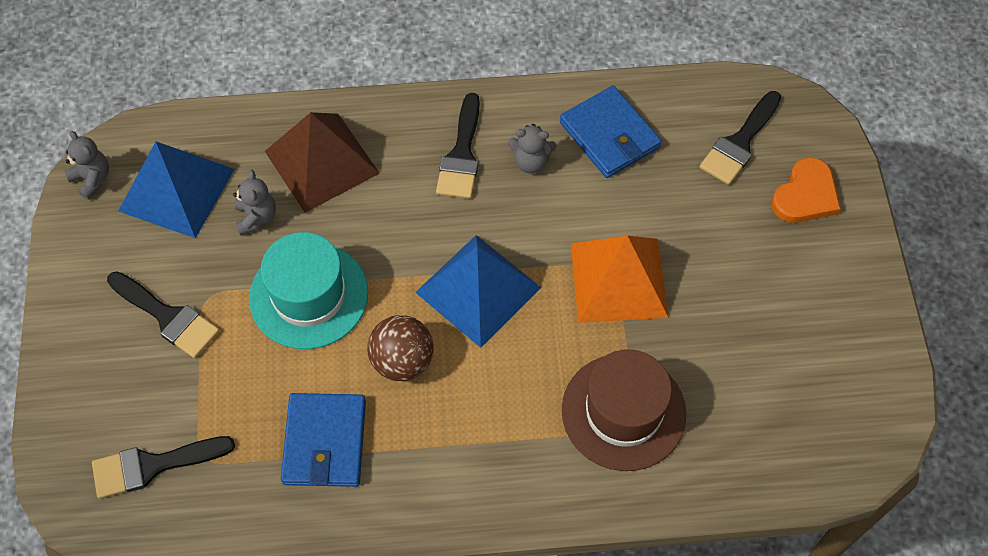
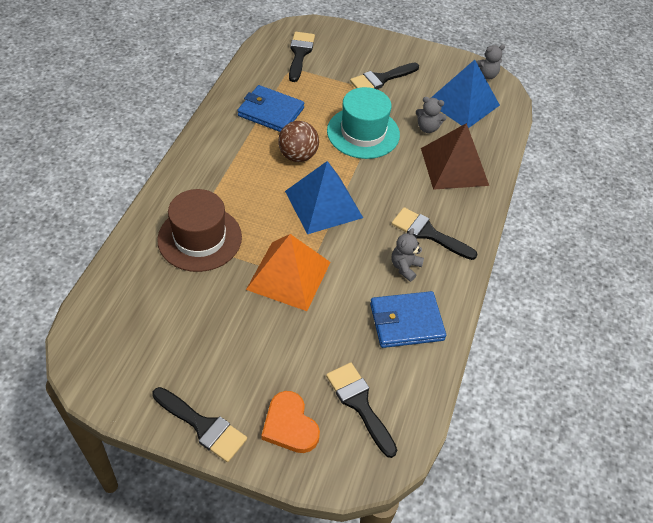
camera: 110 degrees right, 10 degrees down
none -> black brush [152,387,247,462]

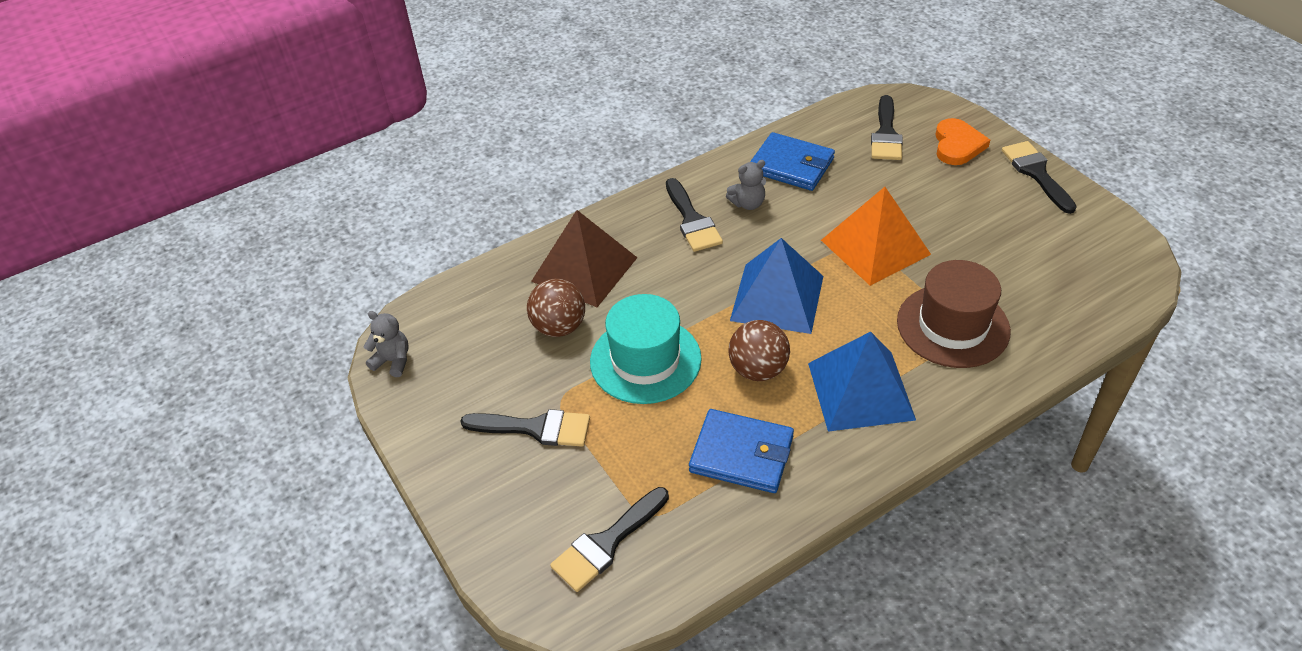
camera: 135 degrees left, 5 degrees down
blue wallet [237,85,304,132] -> blue wallet turned 45 degrees counterclockwise [689,409,794,493]
grey teddy bear [416,97,446,133] -> brown ball [527,279,585,337]
blue pyramid [431,60,500,128] -> blue pyramid moved to [808,331,916,432]

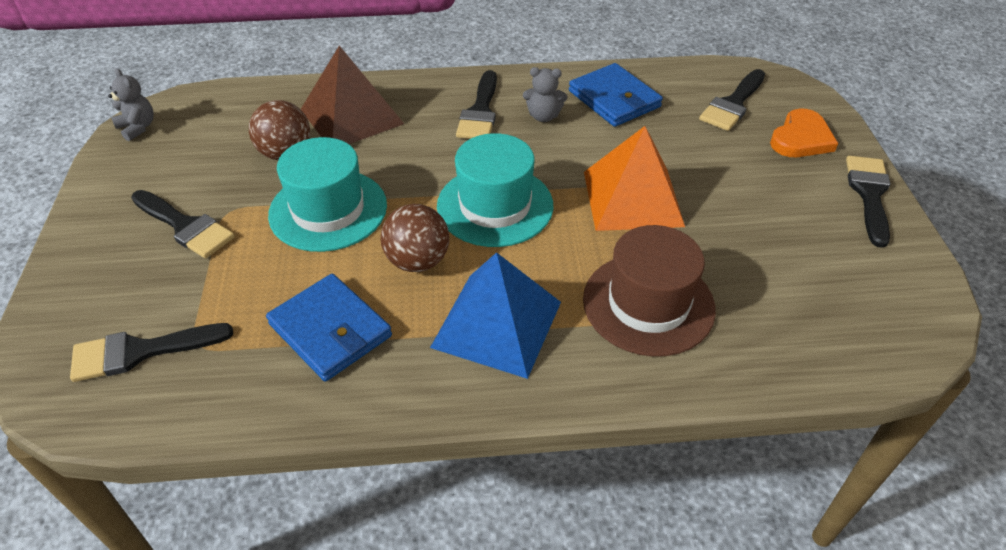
camera: 25 degrees right, 0 degrees up
blue pyramid [730,238,823,334] -> turquoise hat [437,133,553,247]

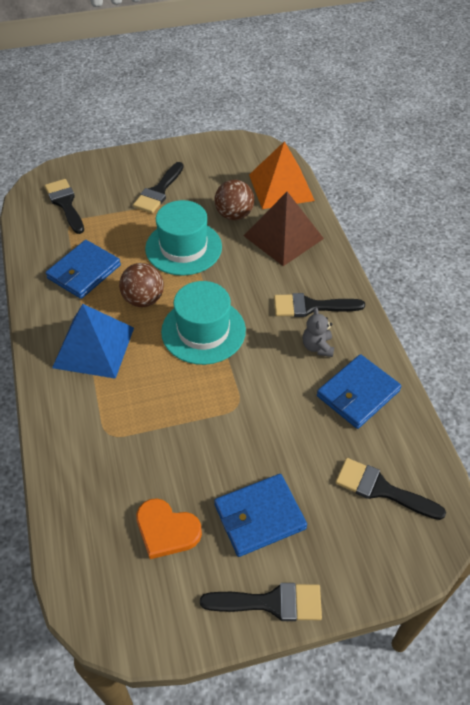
camera: 80 degrees right, 5 degrees up
grey teddy bear [108,68,154,141] -> none
brown hat [583,225,716,357] -> none
orange pyramid [584,126,685,231] -> orange pyramid moved to [249,141,315,209]
orange heart [770,109,838,157] -> orange heart moved to [136,498,202,559]
none -> blue wallet [214,474,307,557]

